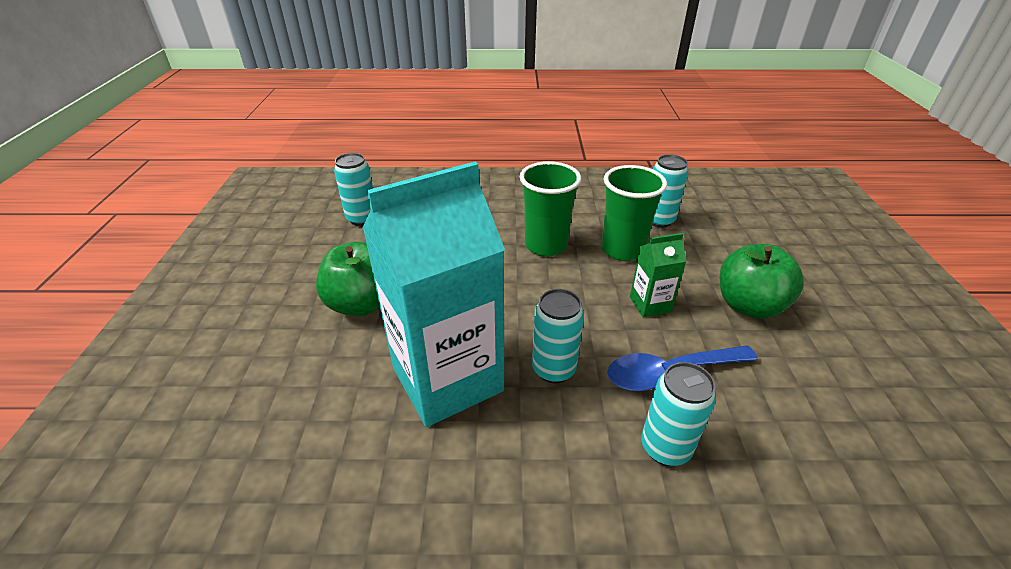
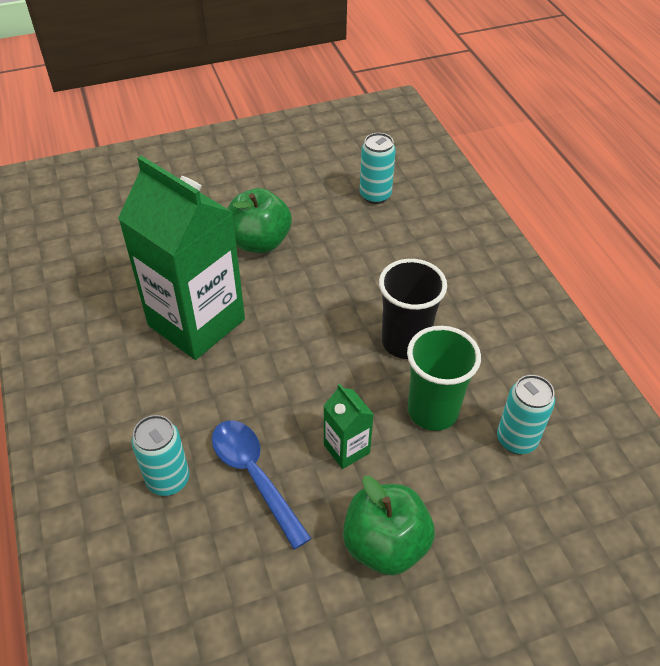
camera: 70 degrees right, 10 degrees up
turquoise carton [363,162,505,427] -> green carton [118,156,245,360]
green cup [520,161,581,256] -> black cup [379,259,447,359]
turquoise can [532,289,584,383] -> none

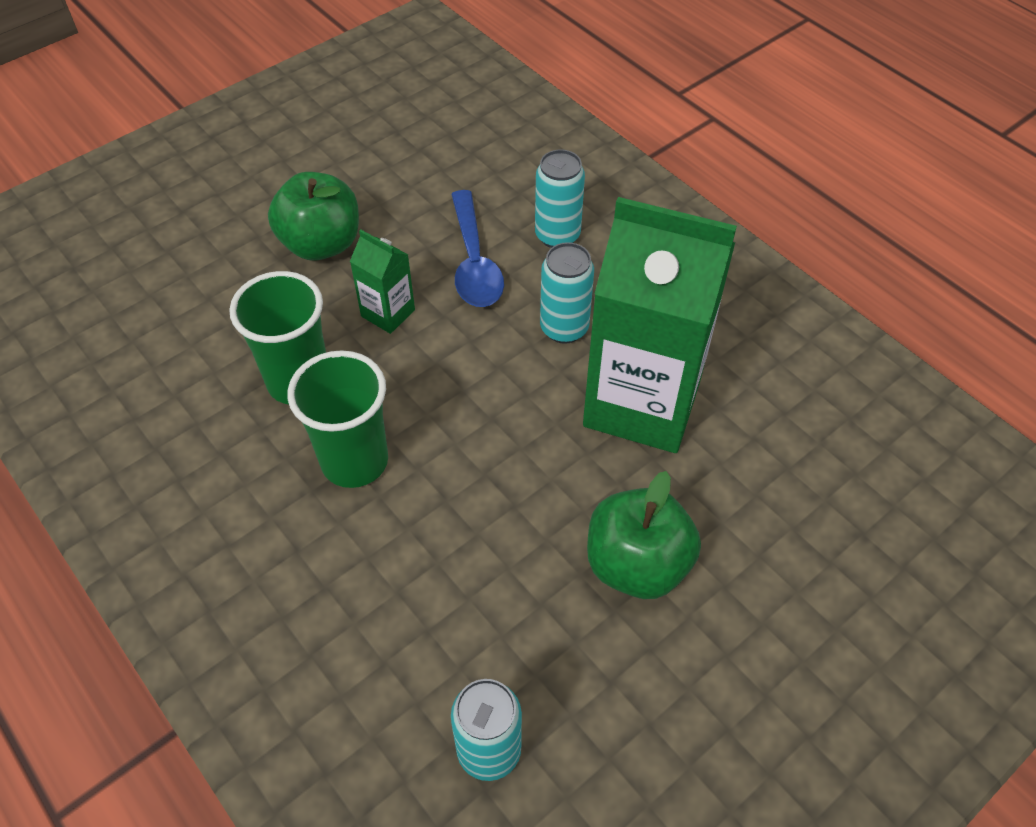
camera: 160 degrees right, 5 degrees up
blue spoon [212,420,312,549] -> blue spoon turned 45 degrees clockwise [451,190,504,307]
black cup [379,259,447,359] -> green cup [287,350,388,488]
turquoise can [497,375,555,454] -> turquoise can moved to [540,242,594,344]

